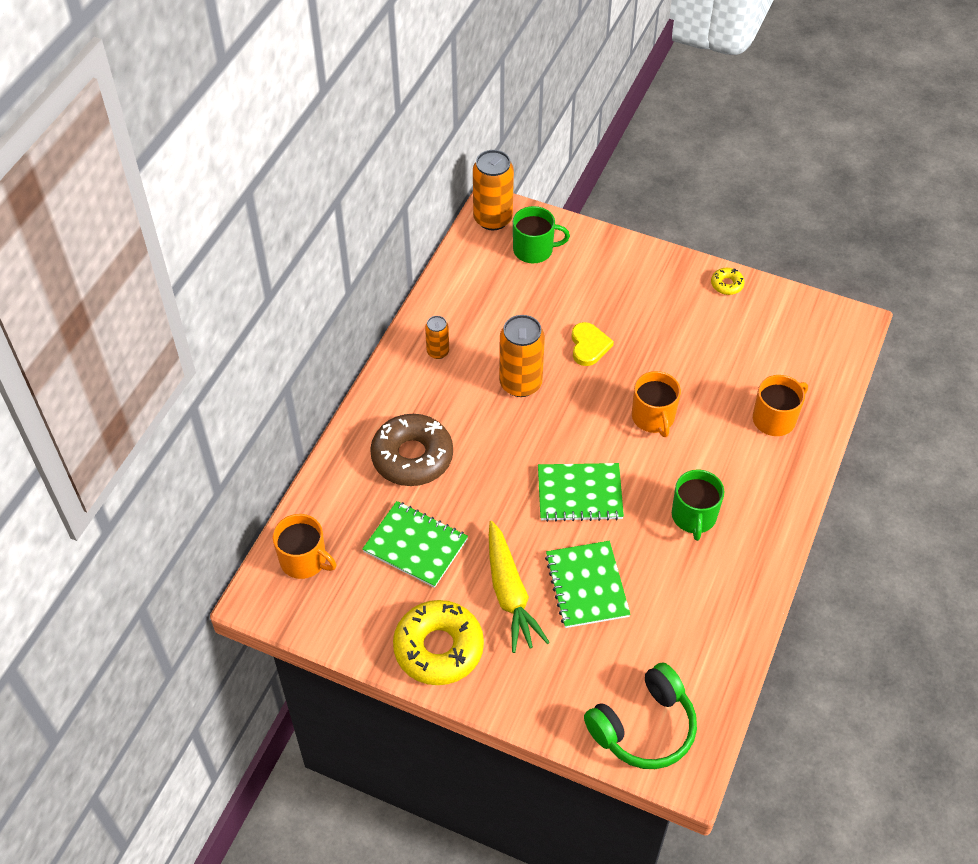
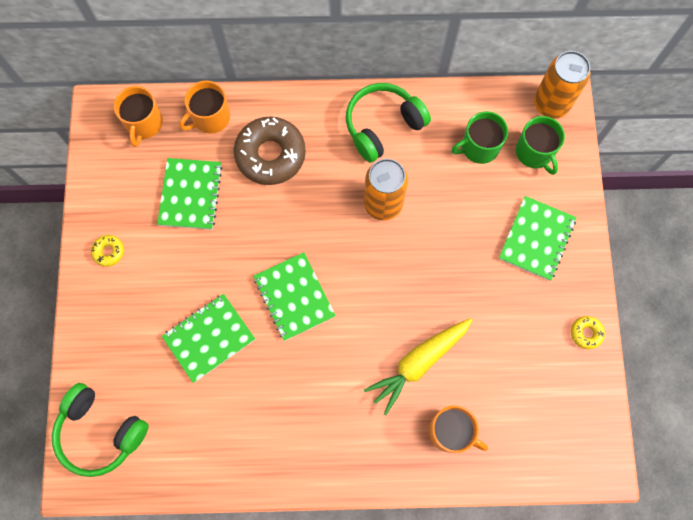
camera: 65 degrees right, 20 degrees up
yellow donut [393,600,484,685] -> yellow donut [91,235,124,267], size x0.44
orange can [425,316,449,359] -> green headphones [346,83,431,163]
yellow carrot [489,521,550,653] -> yellow carrot moved to [364,318,472,415]
yellow heart [571,322,614,366] -> none
orange mug [632,371,681,437] -> orange mug moved to [179,81,230,134]
green mug [672,469,724,541] -> green mug moved to [451,111,508,164]
none -> green notebook [499,196,577,281]

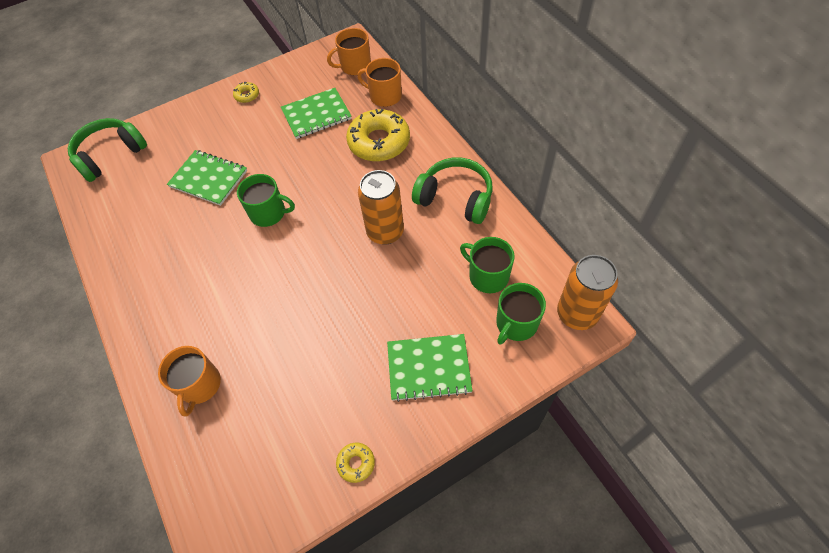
camera: 65 degrees right, 15 degrees down
green headphones [52,383,149,477] -> green headphones turned 45 degrees clockwise [68,118,147,182]
brown donut [234,116,306,185] -> yellow donut [346,109,410,161]
green notebook [253,252,336,341] -> green mug [237,174,295,227]
yellow carrot [364,318,472,415] -> none

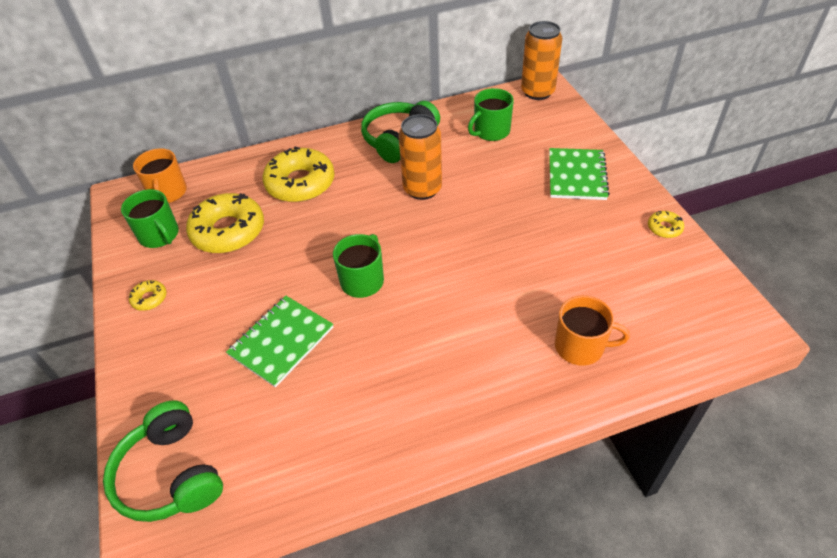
camera: 80 degrees left, 10 degrees down
green notebook [281,88,352,139] -> yellow donut [186,193,264,253]
orange mug [357,58,402,107] -> none
green mug [496,283,546,344] -> green mug moved to [121,189,179,248]

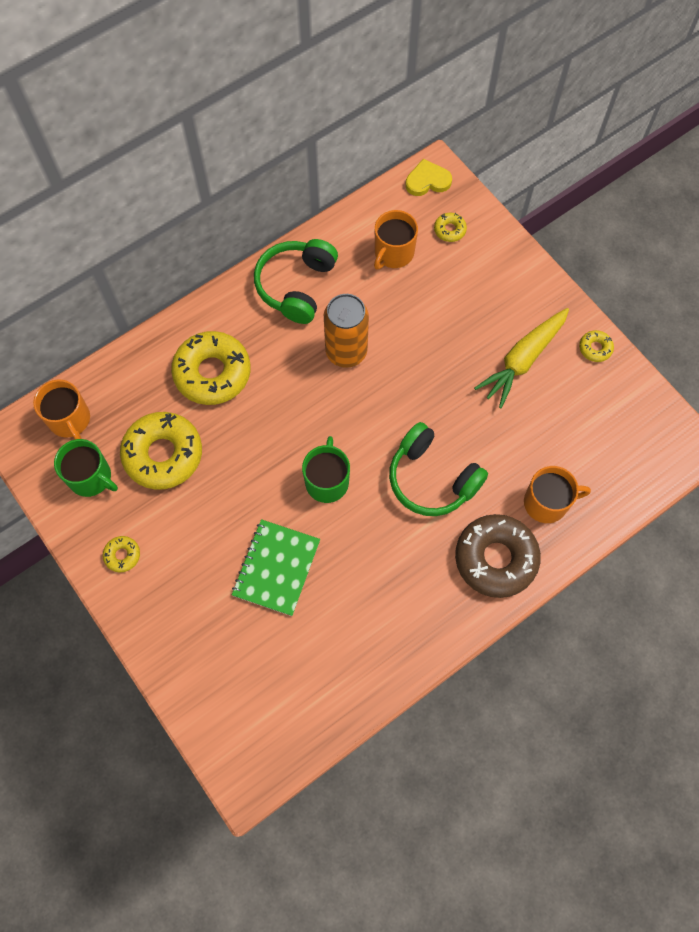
camera: 20 degrees left, 20 degrees up
green headphones [103,400,223,522] -> green headphones moved to [389,422,488,516]
green mug [468,88,514,141] -> orange mug [374,210,418,270]
orange can [521,21,562,100] -> yellow heart [406,159,452,196]
green notebook [549,148,610,200] -> none
none -> yellow donut [434,213,467,242]
none -> brown donut [455,514,541,598]
none -> yellow carrot [474,308,569,408]

